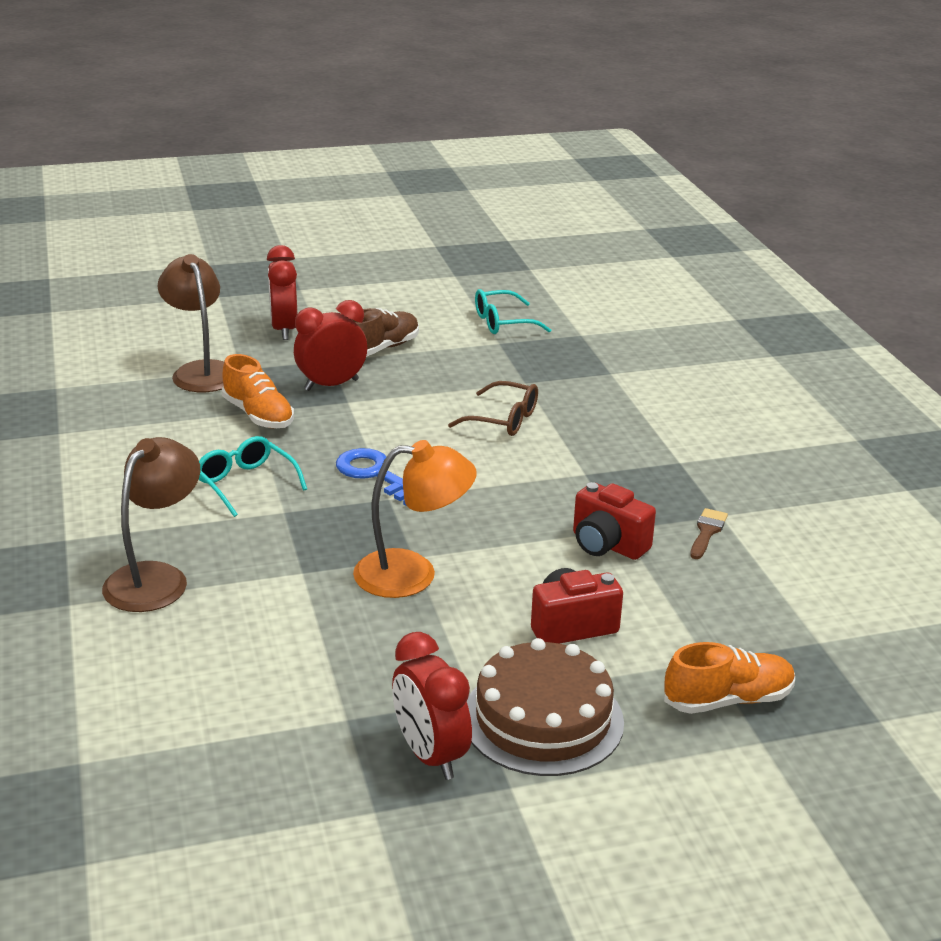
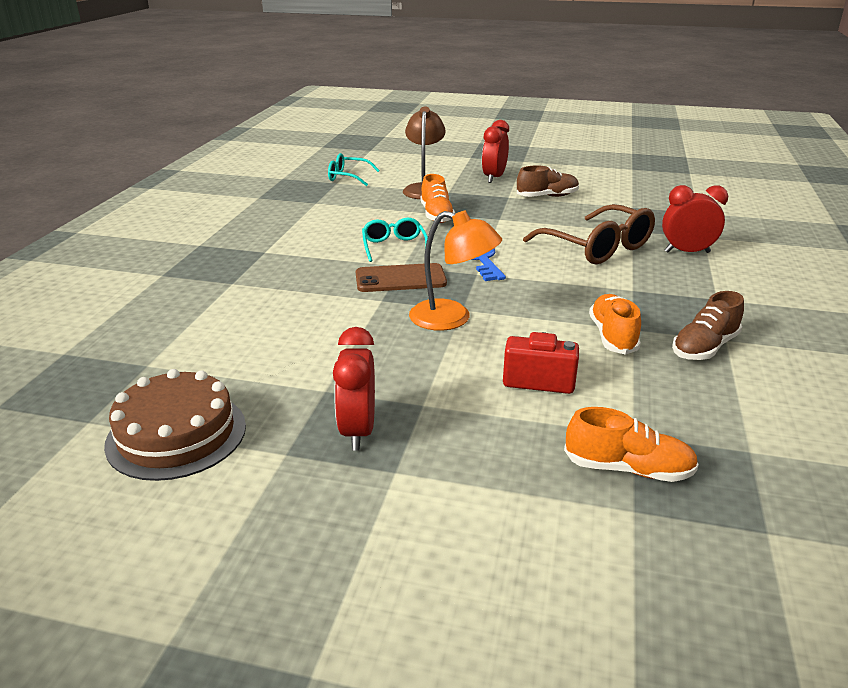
camera: 30 degrees right, 0 degrees up
brown lamp [102,437,201,612] -> none
red clock [294,300,367,391] -> red clock moved to [662,185,728,253]
brown glasses [448,381,538,436] -> brown glasses [523,204,655,264], size x1.72
brown cake [467,638,624,776] -> brown cake moved to [104,369,246,481]
turquoise glasses [475,289,551,334] -> turquoise glasses moved to [328,153,380,186]
red camera [573,482,656,560] -> orange shoe [589,294,641,355]
brown brush [690,508,728,559] -> brown shoe [672,291,744,360]
none -> brown phone [356,263,447,292]

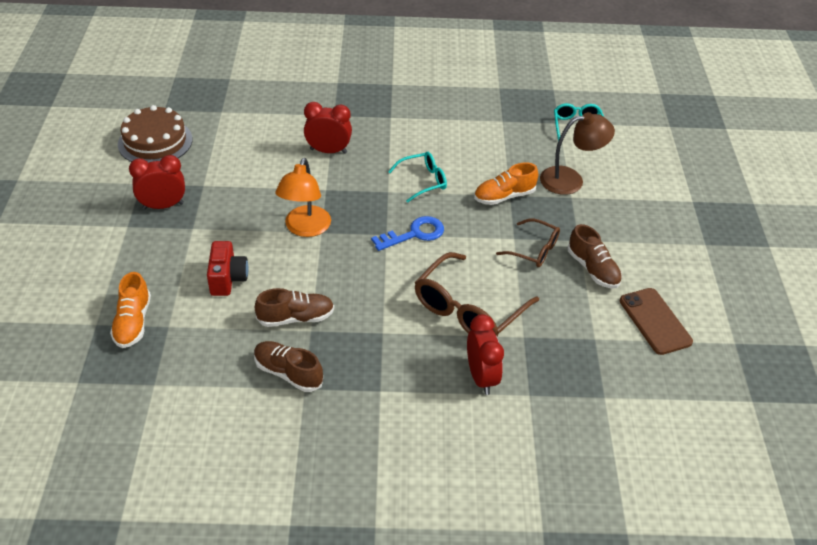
camera: 75 degrees right, 15 degrees up
brown phone [356,263,447,292] -> brown phone moved to [620,288,693,355]
red clock [482,120,509,183] -> red clock moved to [304,102,352,154]
orange shoe [589,294,641,355] -> brown shoe [255,288,334,327]
none -> brown glasses [496,219,560,267]

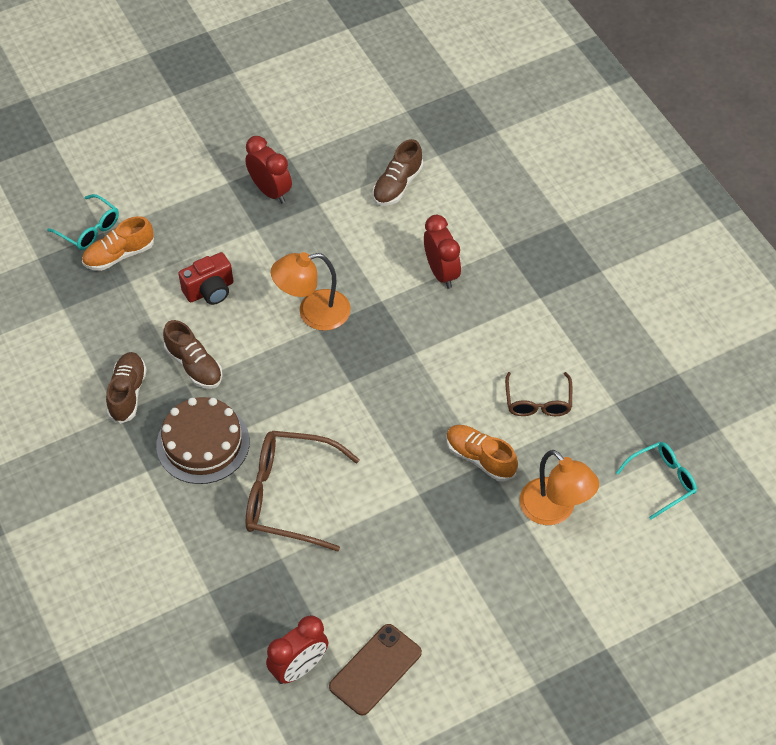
camera: 65 degrees right, 10 degrees up
brown cake [118,105,193,163] -> brown cake moved to [156,397,250,484]
blue key [371,216,444,251] -> none
turquoise glasses [388,152,447,203] -> turquoise glasses moved to [47,194,119,250]
red clock [467,314,504,395] -> red clock moved to [266,615,328,684]
brown glasses [496,219,560,267] -> brown glasses moved to [505,372,572,416]
brown lamp [540,112,615,195] -> orange lamp [520,450,599,525]
brown shoe [568,224,622,288] -> brown shoe moved to [373,139,423,206]

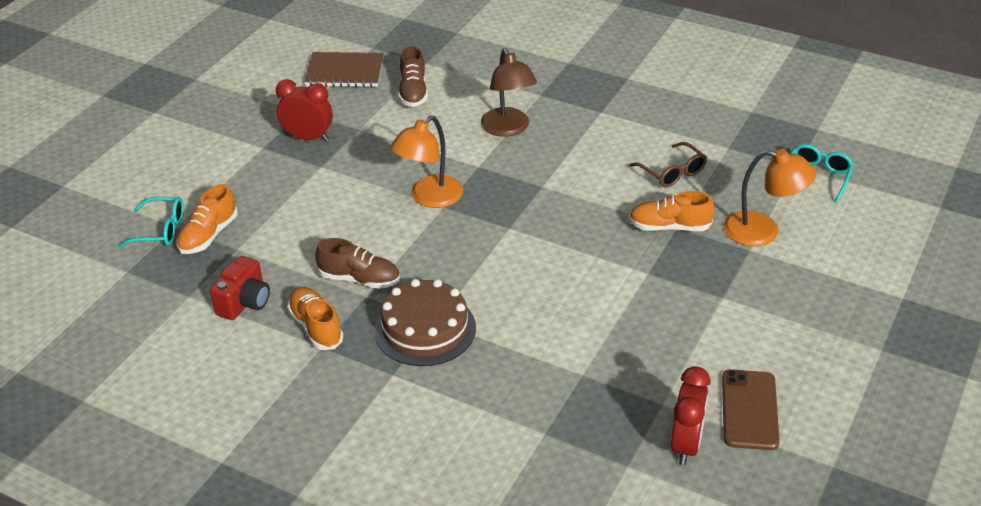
camera: 35 degrees left, 15 degrees down
brown shoe [106,352,147,424] -> orange shoe [287,287,344,350]
red camera [178,252,233,305] -> red camera moved to [210,256,270,320]
brown glasses [246,431,360,552] -> none
red clock [424,215,461,289] -> brown lamp [481,48,537,137]
none -> brown notebook [304,52,384,87]

